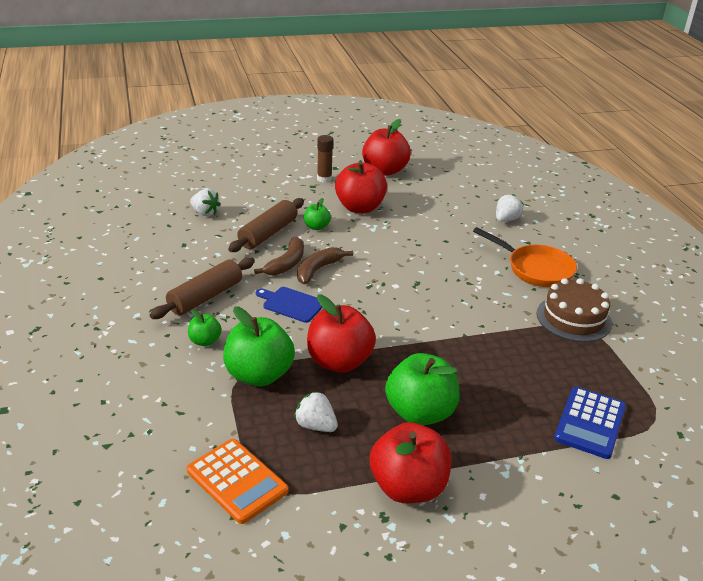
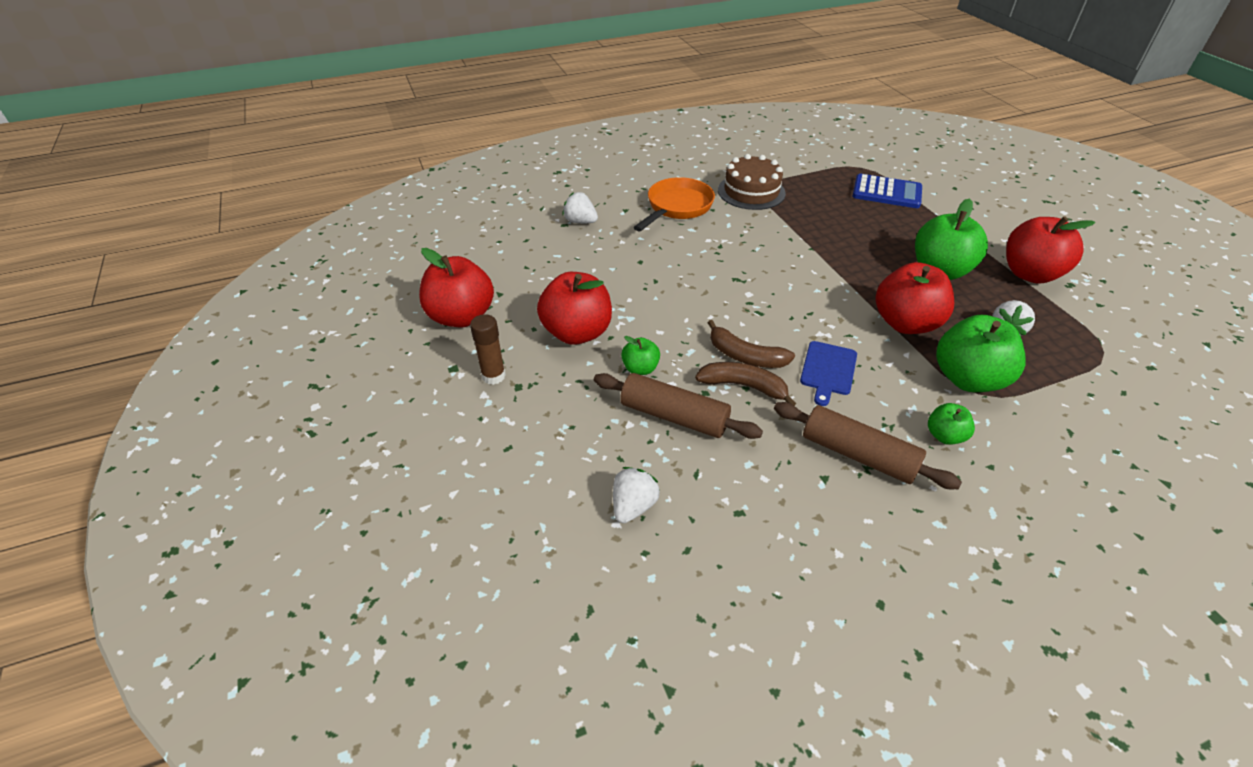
camera: 95 degrees left, 10 degrees up
orange calculator [187,439,288,524] -> none

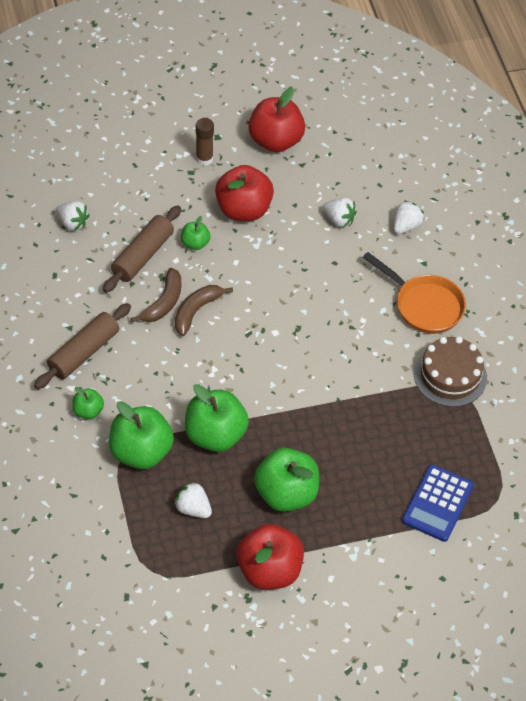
camera: 95 degrees right, 10 degrees up
blue cutting board [800,341,857,406] -> none
red apple [876,262,954,334] -> green apple [185,384,249,452]
none -> white strawberry [322,198,357,227]

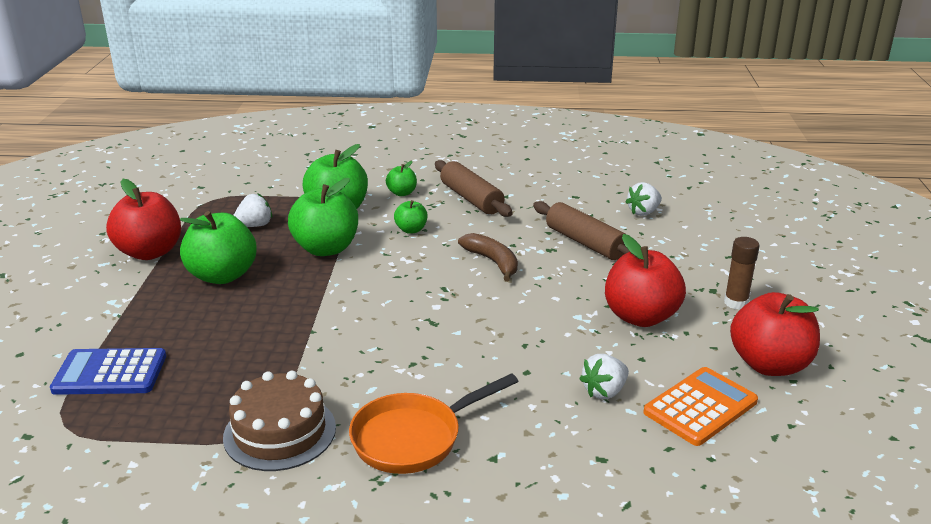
camera: 110 degrees right, 25 degrees down
brown banana [131,268,181,322] -> none
green apple [181,216,210,250] -> green apple moved to [394,200,427,234]
white strawberry [393,200,424,234] -> none
blue calculator [402,465,474,542] -> blue calculator turned 45 degrees counterclockwise [50,348,166,395]
none -> orange calculator [643,367,758,446]

